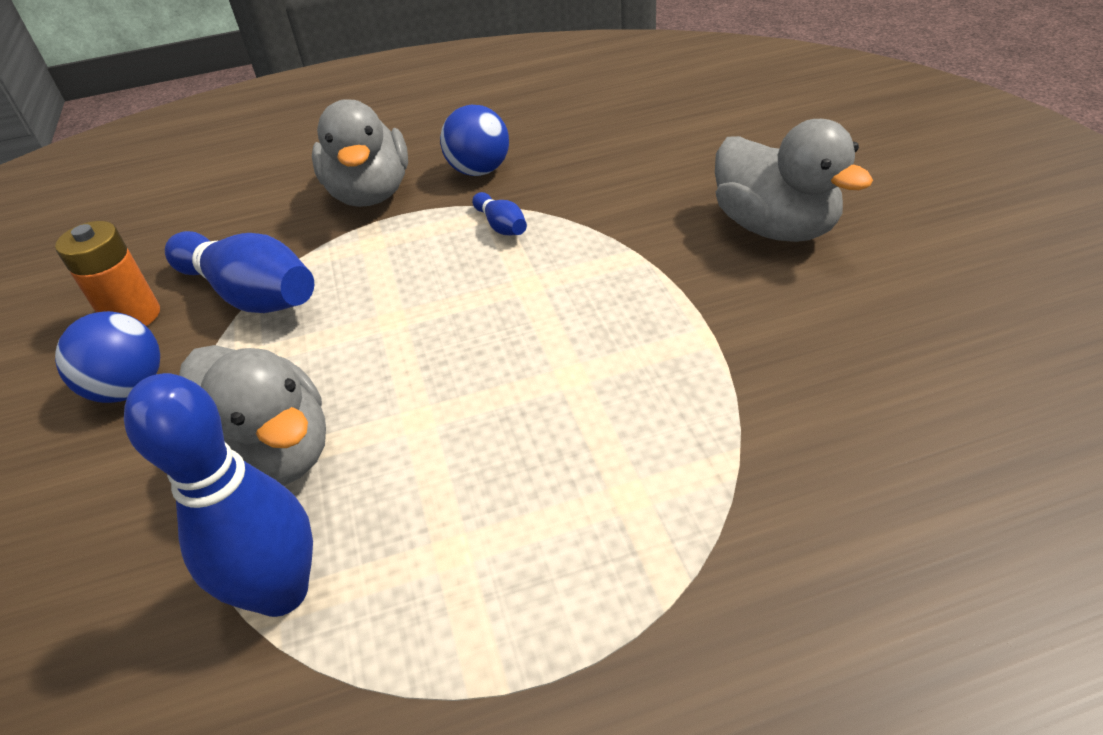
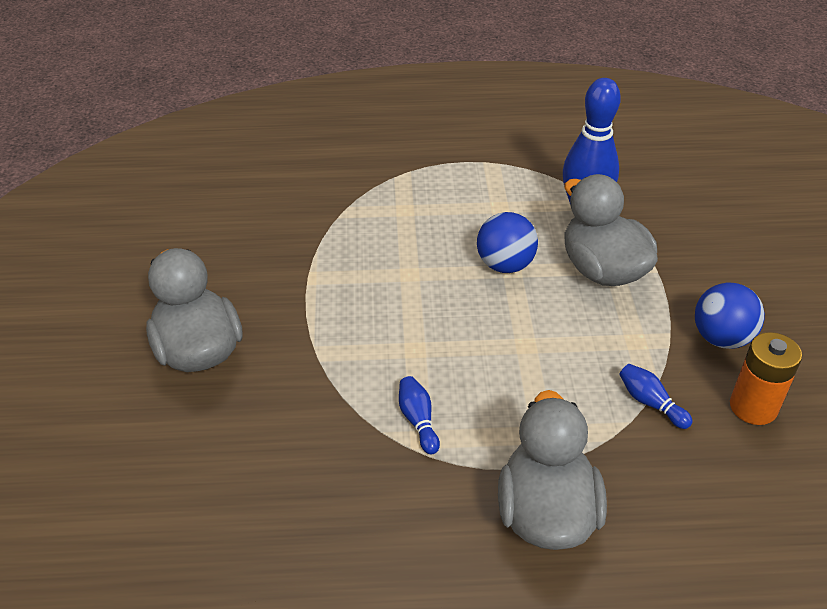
camera: 170 degrees left, 0 degrees up
blue bowling pin [165,231,314,313] -> blue bowling pin [619,364,692,429], size x0.47
blue ball [440,105,509,176] -> blue ball moved to [477,212,538,273]

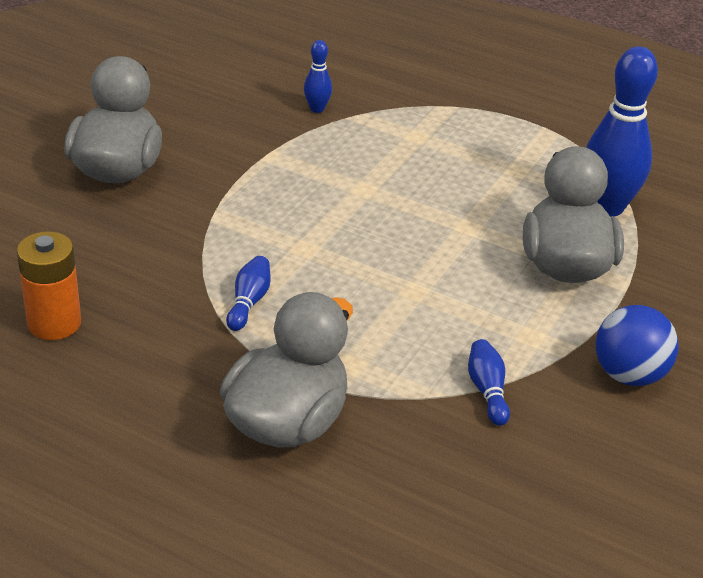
camera: 30 degrees right, 5 degrees down
blue ball [477,212,538,273] -> none
orange battery [730,332,802,425] -> orange battery moved to [17,231,81,340]
none -> blue bowling pin [304,40,332,113]

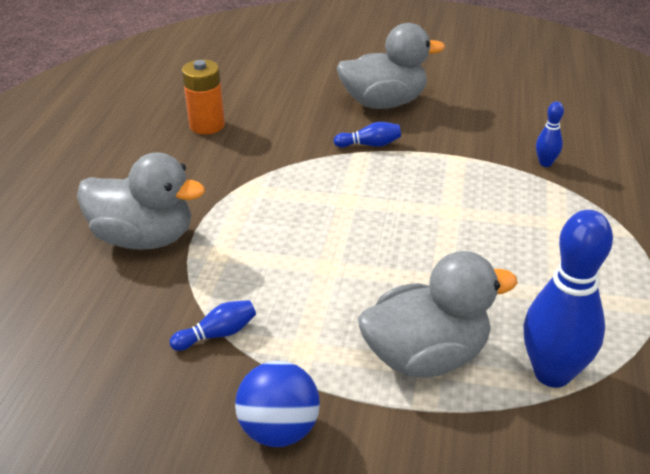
camera: 75 degrees right, 0 degrees up
blue bowling pin [226,256,271,331] -> blue bowling pin moved to [333,122,401,148]

